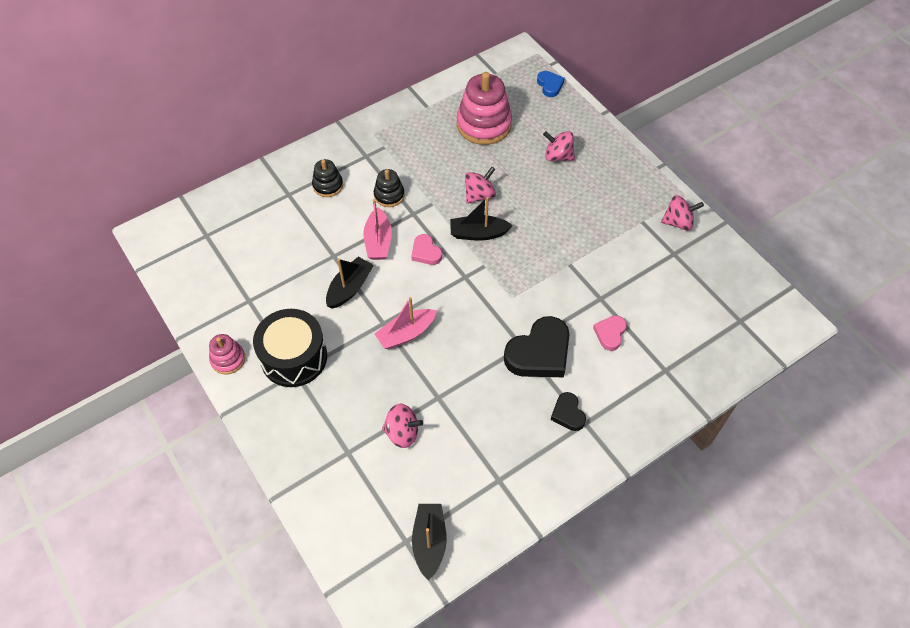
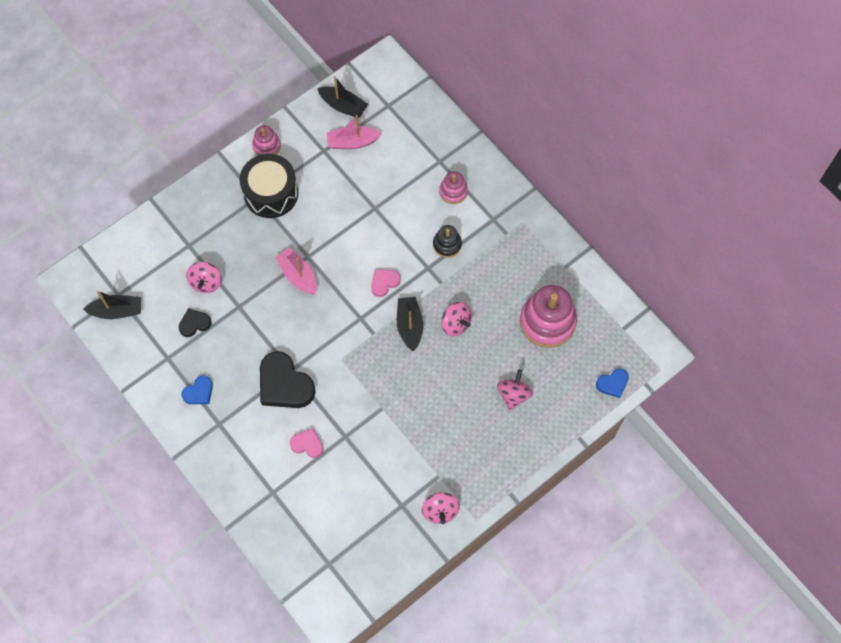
camera: 85 degrees right, 10 degrees up
black stacking toy [312,159,343,197] -> pink stacking toy [439,171,468,204]
black boat [326,257,374,309] -> black boat moved to [317,76,368,118]
pink boat [363,199,392,260] -> pink boat moved to [327,115,382,149]
black heart [551,392,586,431] -> black heart moved to [179,308,212,337]
none -> blue heart [181,375,213,404]

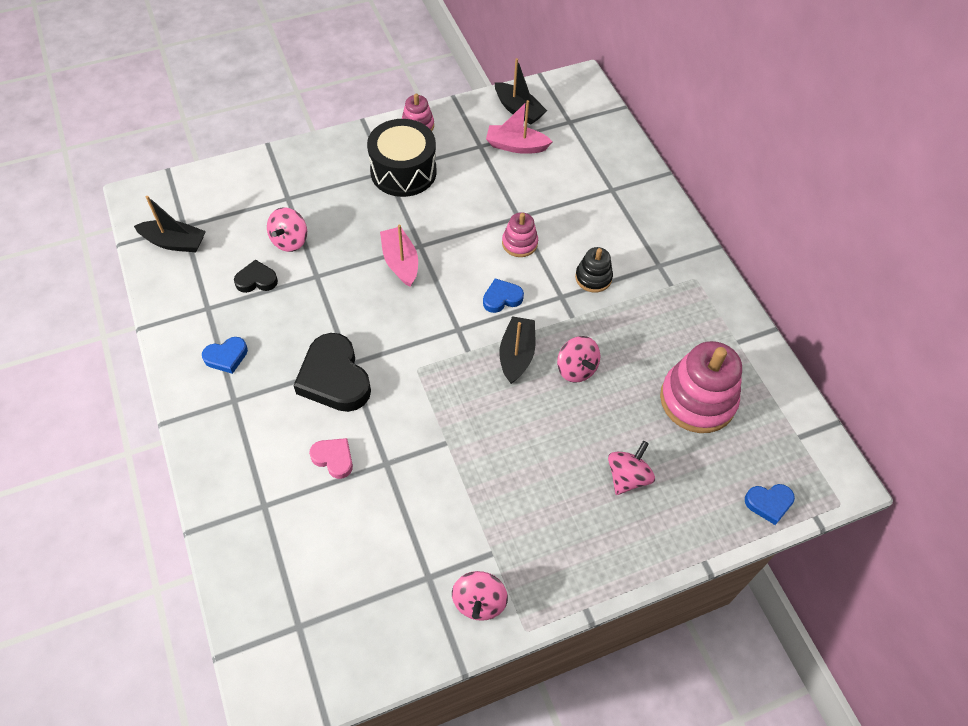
camera: 15 degrees right, 10 degrees down
pink heart [371,269,401,297] -> blue heart [483,278,524,313]
pink stacking toy [439,171,468,204] -> pink stacking toy moved to [502,212,538,257]

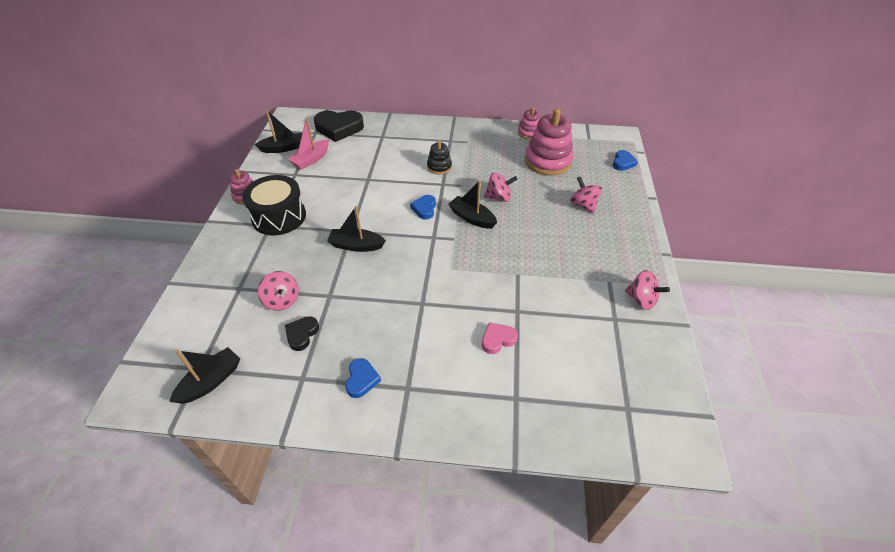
camera: 60 degrees left, 10 degrees down
black heart [293,333,371,412] -> black heart moved to [314,110,364,142]
pink boat [380,225,418,287] -> black boat [327,206,386,252]
pink stacking toy [502,212,538,257] -> pink stacking toy moved to [518,107,540,139]

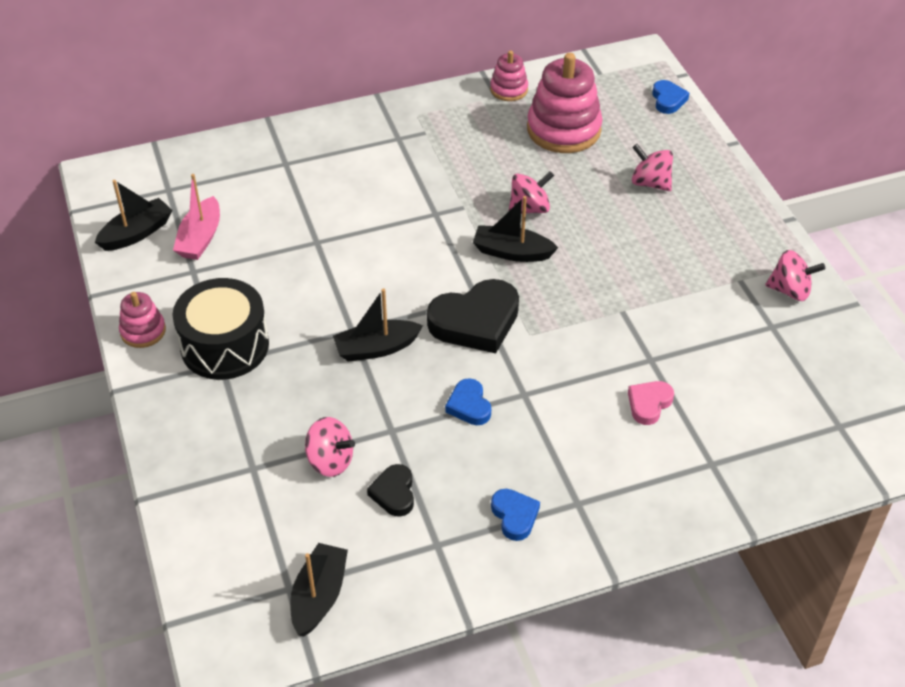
camera: 25 degrees left, 0 degrees up
black heart [314,110,364,142] -> black heart moved to [427,279,519,354]
blue heart [410,195,436,219] -> blue heart moved to [445,378,491,425]
black stacking toy [427,140,452,174] -> none

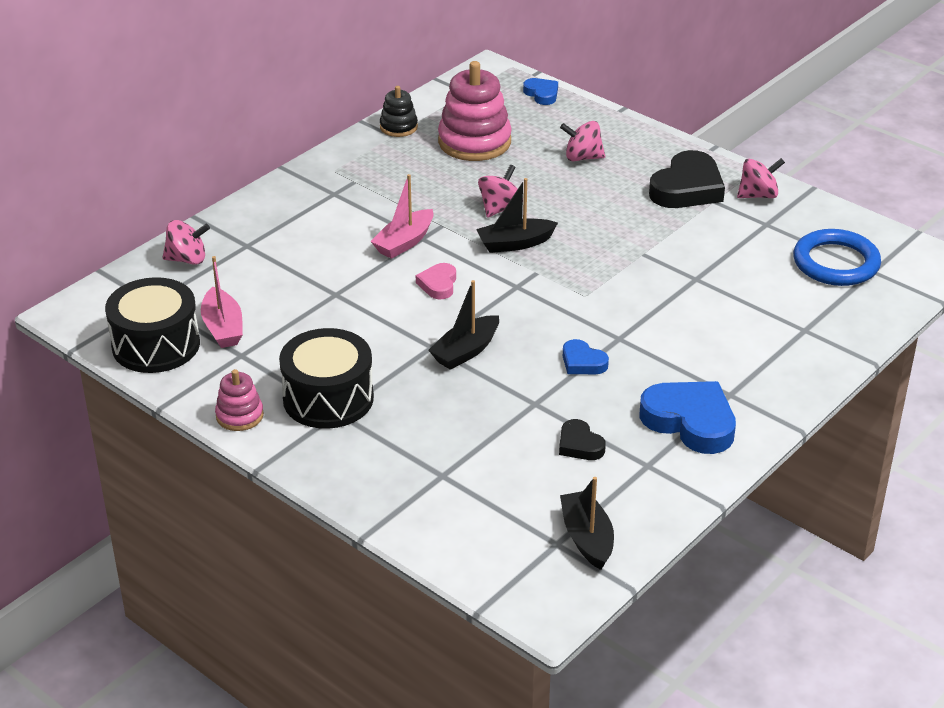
camera: 30 degrees left, 10 degrees down
black boat [95,180,173,251] -> black drum [105,277,200,373]
pink spinning top [305,417,355,477] -> pink spinning top moved to [162,220,210,265]
black heart [427,279,519,354] -> black heart moved to [649,150,725,208]
pink stacking toy [490,50,528,101] -> black stacking toy [380,86,418,137]
blue heart [491,489,540,541] -> blue heart [639,381,736,454], size x1.91
pink heart [628,381,674,425] -> pink heart moved to [416,263,456,299]
none -> pink boat [370,174,434,259]
none -> blue ring [793,229,881,286]

